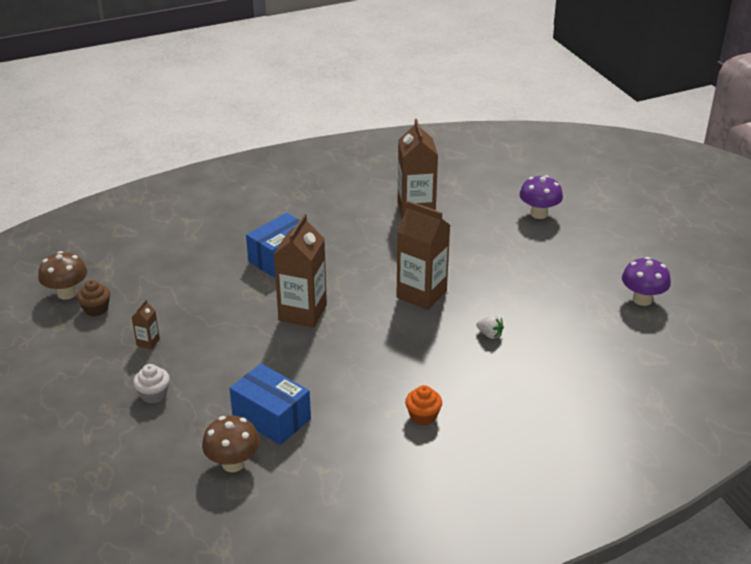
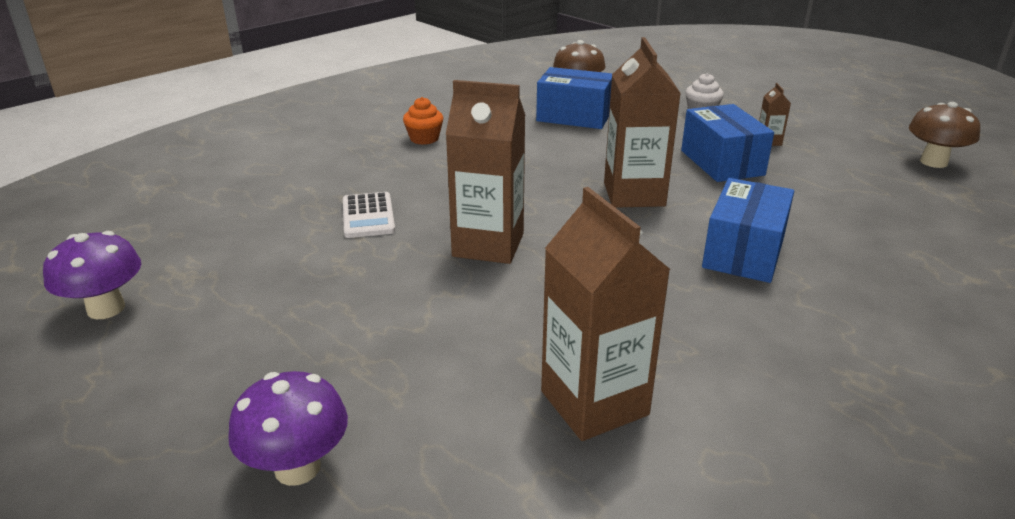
camera: 160 degrees right, 5 degrees down
brown cupcake [77,280,110,316] -> none
white strawberry [476,315,504,339] -> white calculator [343,192,395,238]
none -> blue box [681,104,774,182]

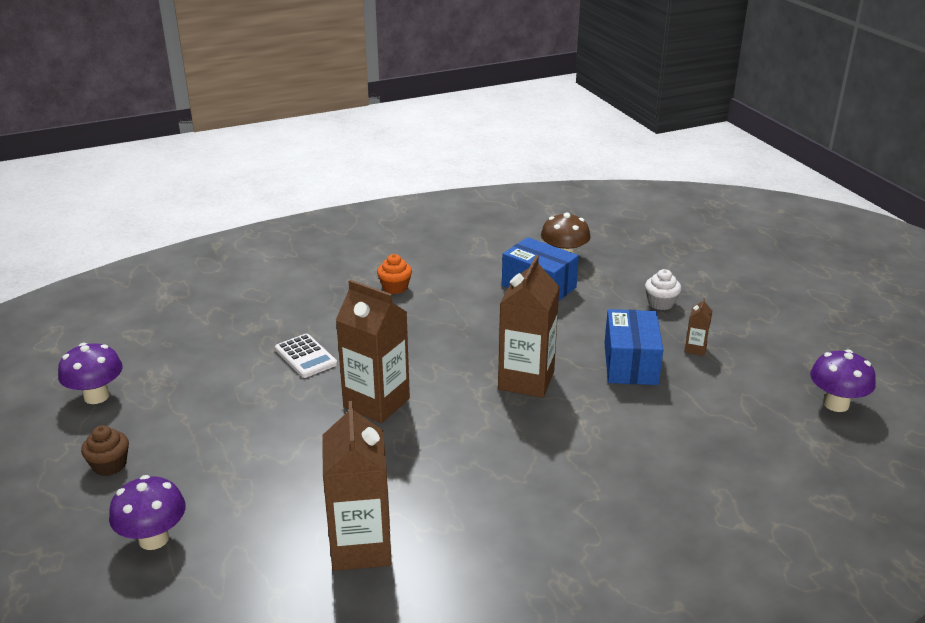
camera: 20 degrees right, 0 degrees up
white calculator [343,192,395,238] -> white calculator turned 45 degrees counterclockwise [275,334,337,378]
blue box [702,178,794,283] -> none
brown mushroom [909,102,980,168] -> purple mushroom [810,350,876,412]
none -> brown cupcake [81,425,129,476]

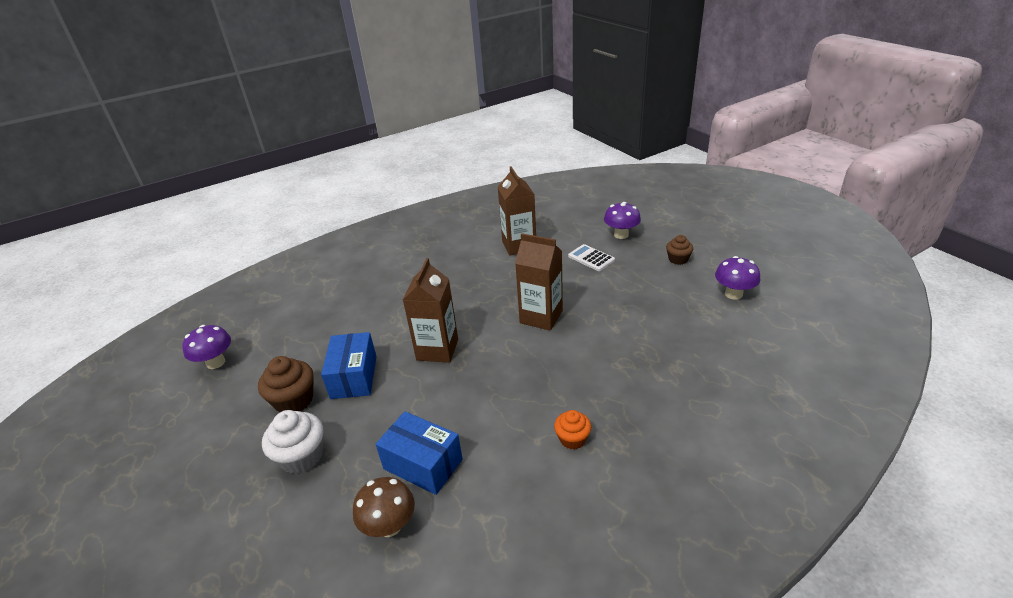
camera: 175 degrees right, 5 degrees up
white calculator [275,334,337,378] -> white calculator moved to [568,244,615,271]
white cupcake [645,269,681,310] -> white cupcake [262,410,323,474], size x1.62
brown carton [685,298,712,356] -> brown cupcake [258,356,314,413]

